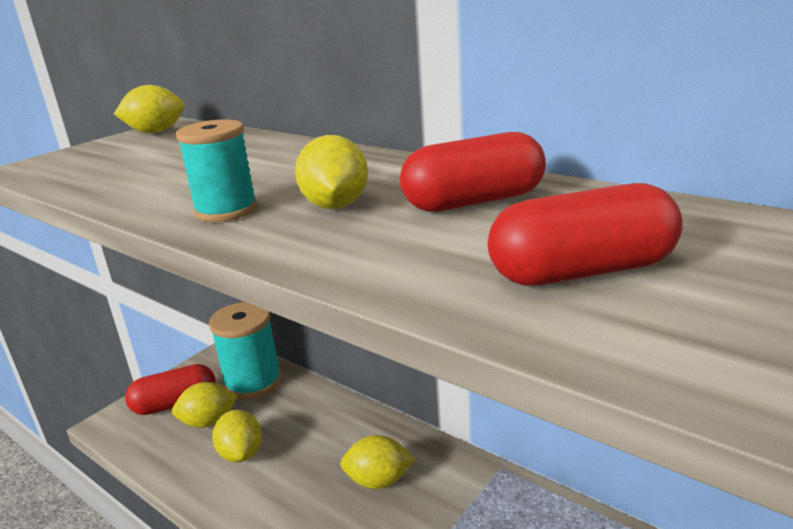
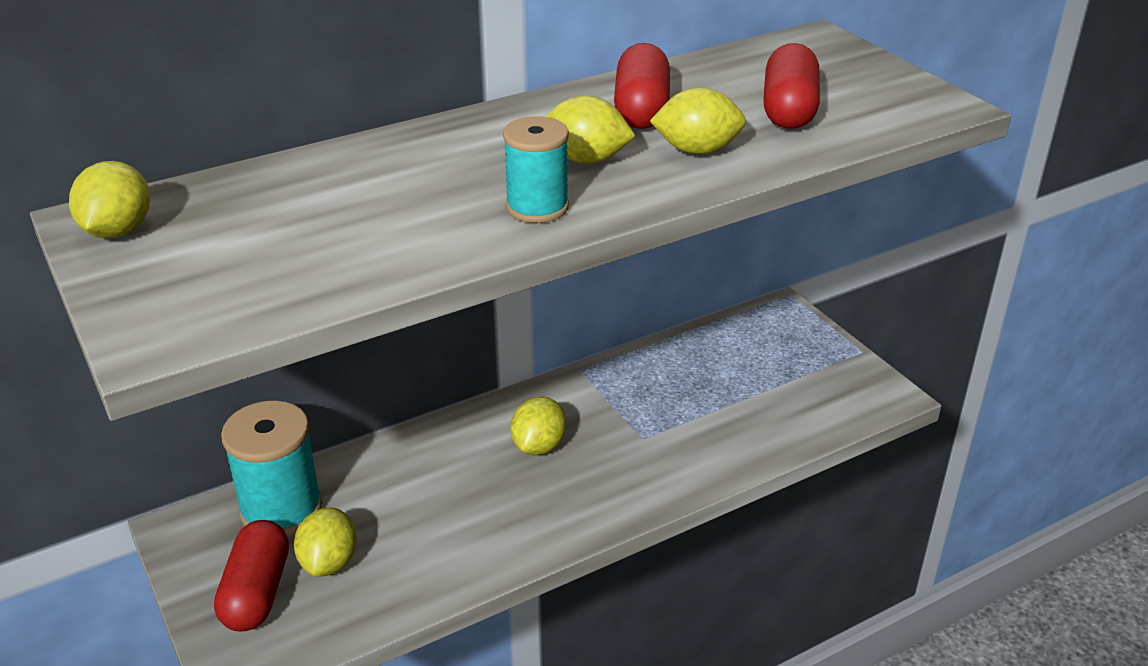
camera: 70 degrees left, 10 degrees up
yellow lemon [212,410,262,462] -> yellow lemon moved to [650,88,746,155]

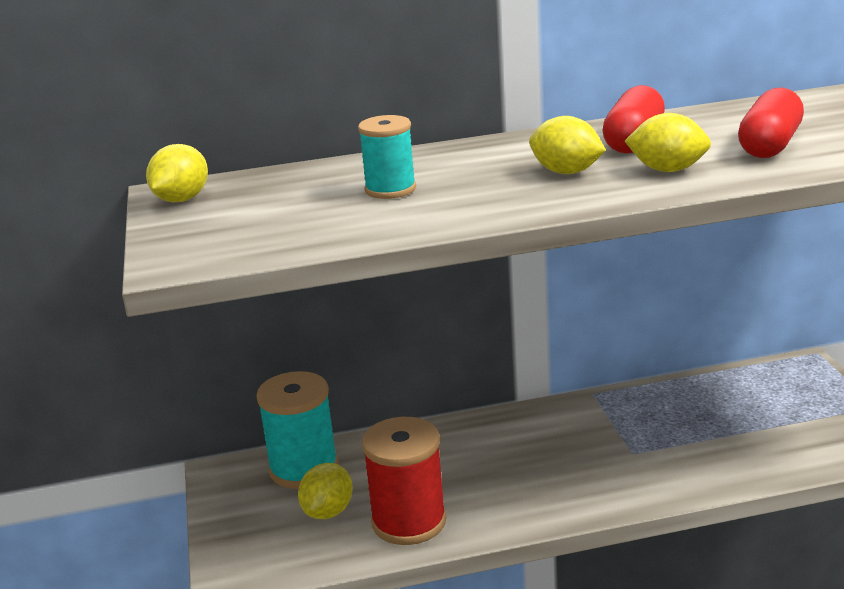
camera: 20 degrees right, 10 degrees down
red capsule [214,520,289,632] -> none
turquoise spool [503,116,569,223] -> turquoise spool moved to [358,115,416,199]
yellow lemon [510,397,566,455] -> none
none -> red spool [362,417,447,545]

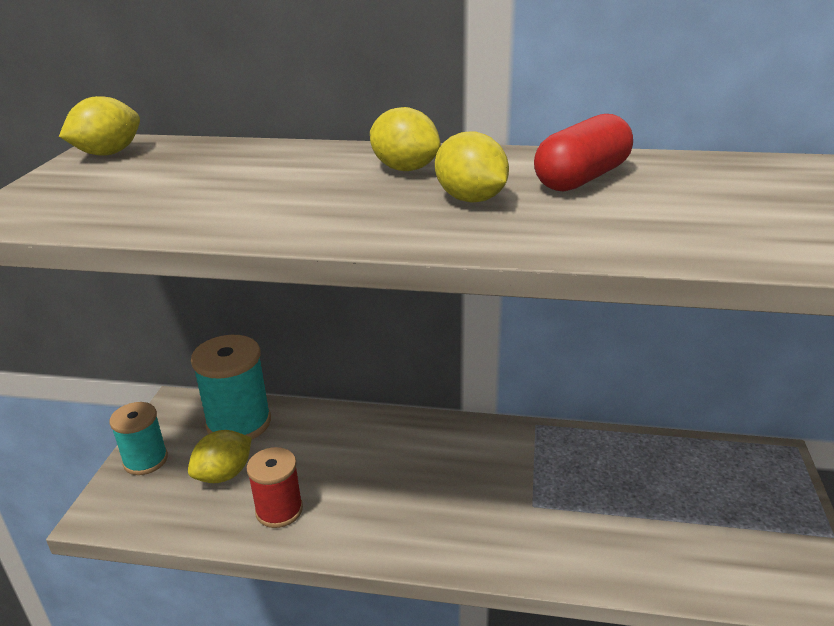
camera: 20 degrees right, 5 degrees up
turquoise spool [358,115,416,199] -> turquoise spool moved to [109,402,168,475]
red spool [362,417,447,545] -> red spool [247,447,303,528], size x0.63
yellow lemon [625,113,711,172] -> yellow lemon moved to [370,107,441,171]
red capsule [738,87,804,158] -> none

